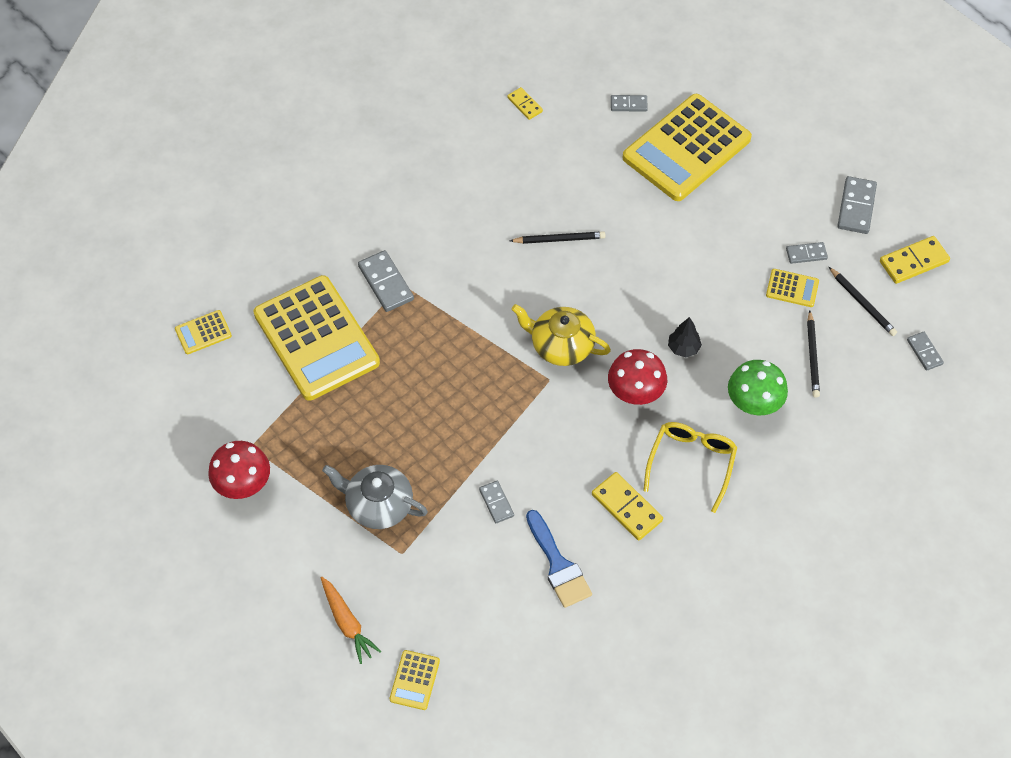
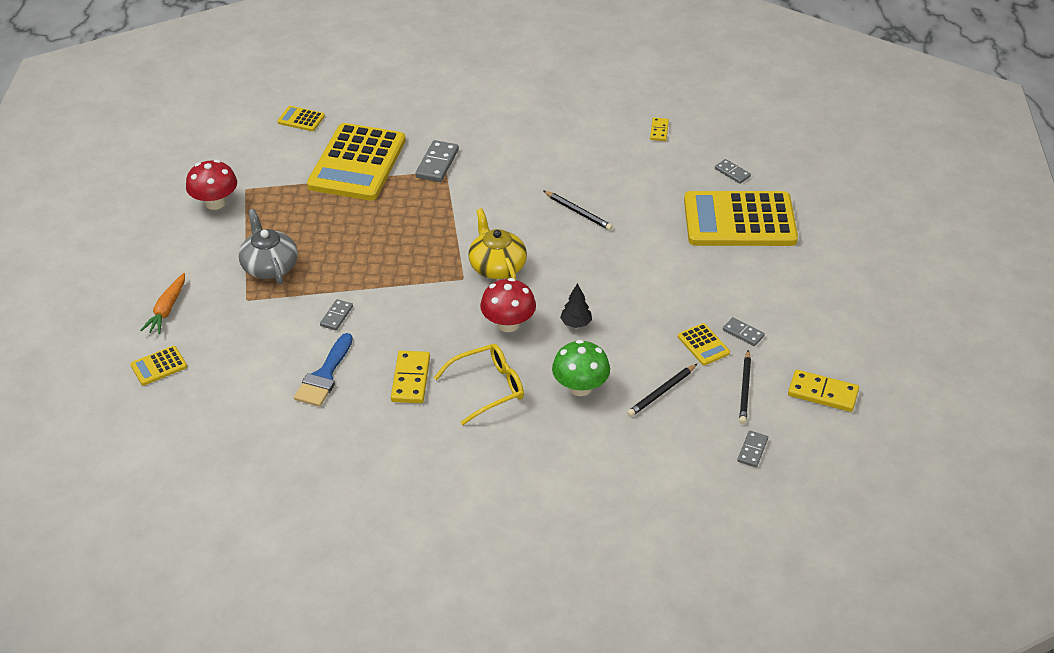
camera: 45 degrees right, 15 degrees down
grey domino [837,176,877,234] -> none

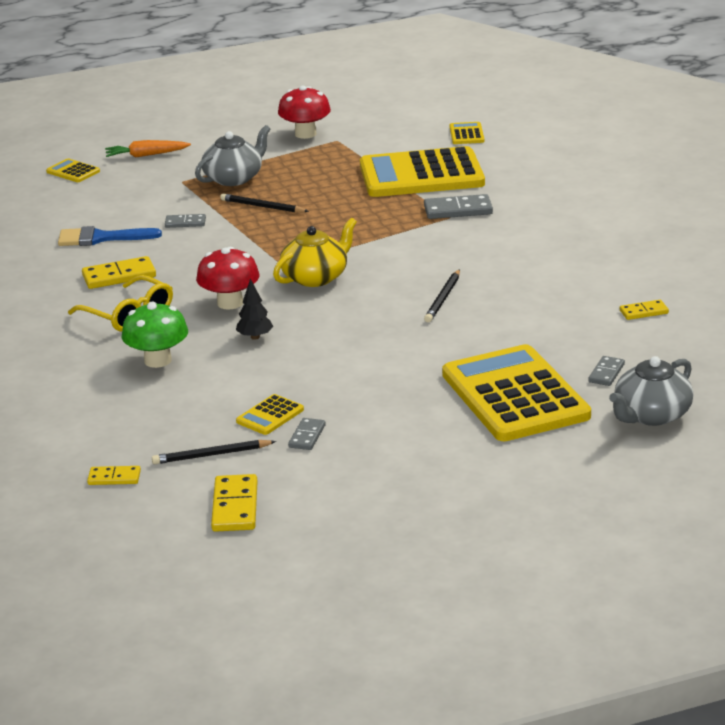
camera: 70 degrees right, 15 degrees down
black pencil [627,364,697,417] -> black pencil moved to [220,193,309,213]
grey domino [737,431,768,467] -> yellow domino [87,466,141,485]
none -> grey teapot [609,356,693,426]

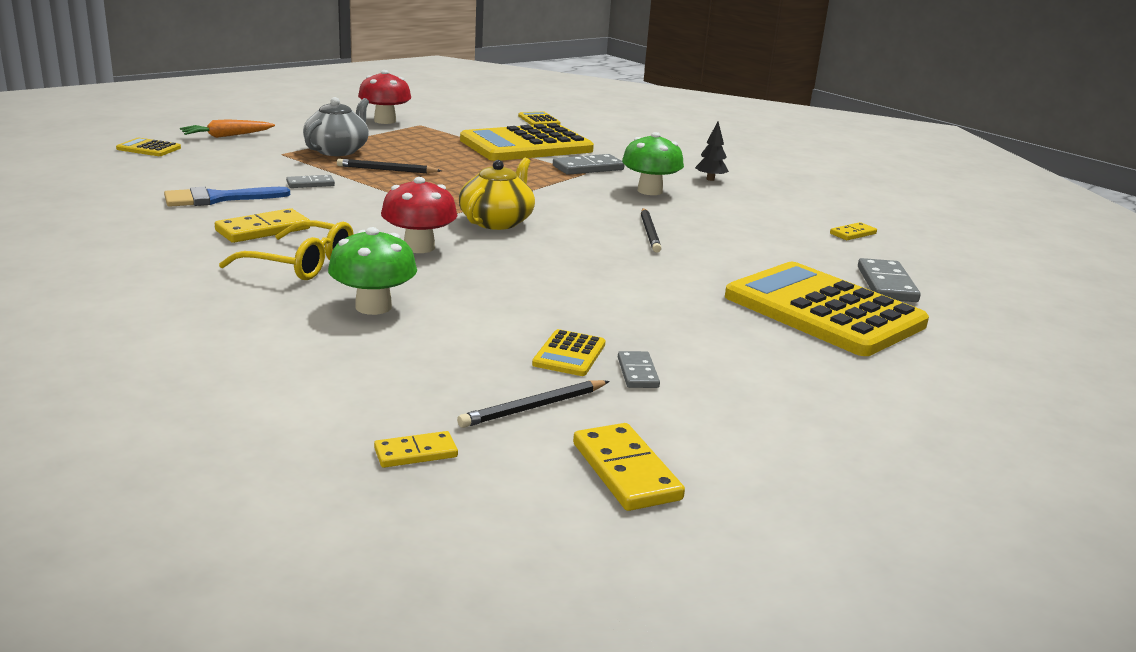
camera: 25 degrees left, 5 degrees down
black tree [236,279,274,340] -> black tree moved to [695,122,729,181]
grey domino [588,356,625,386] -> grey domino [858,258,921,302], size x1.65
grey teapot [609,356,693,426] -> none
none -> green mushroom [622,132,684,195]

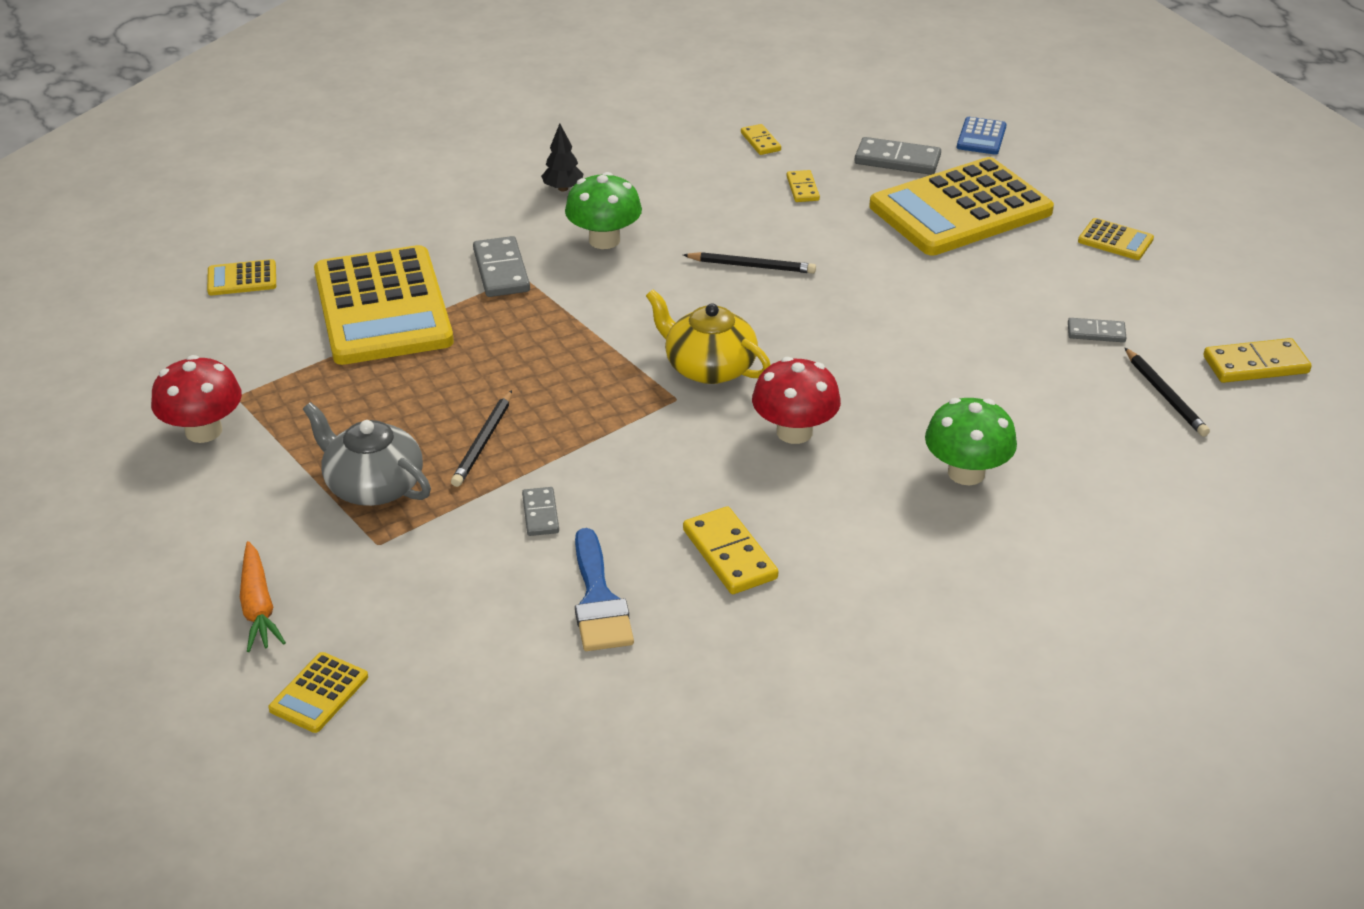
camera: 75 degrees left, 15 degrees up
yellow glasses [219,220,354,280] -> none
yellow domino [374,431,458,468] -> yellow domino moved to [786,170,820,202]
yellow calculator [532,329,606,376] -> yellow calculator moved to [1078,218,1154,260]
none -> blue calculator [957,117,1007,155]

